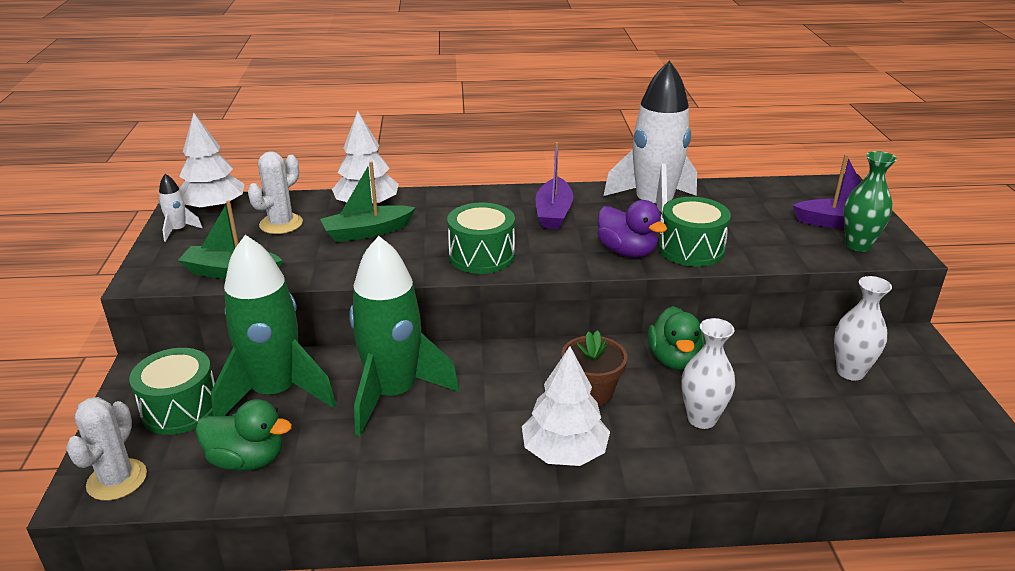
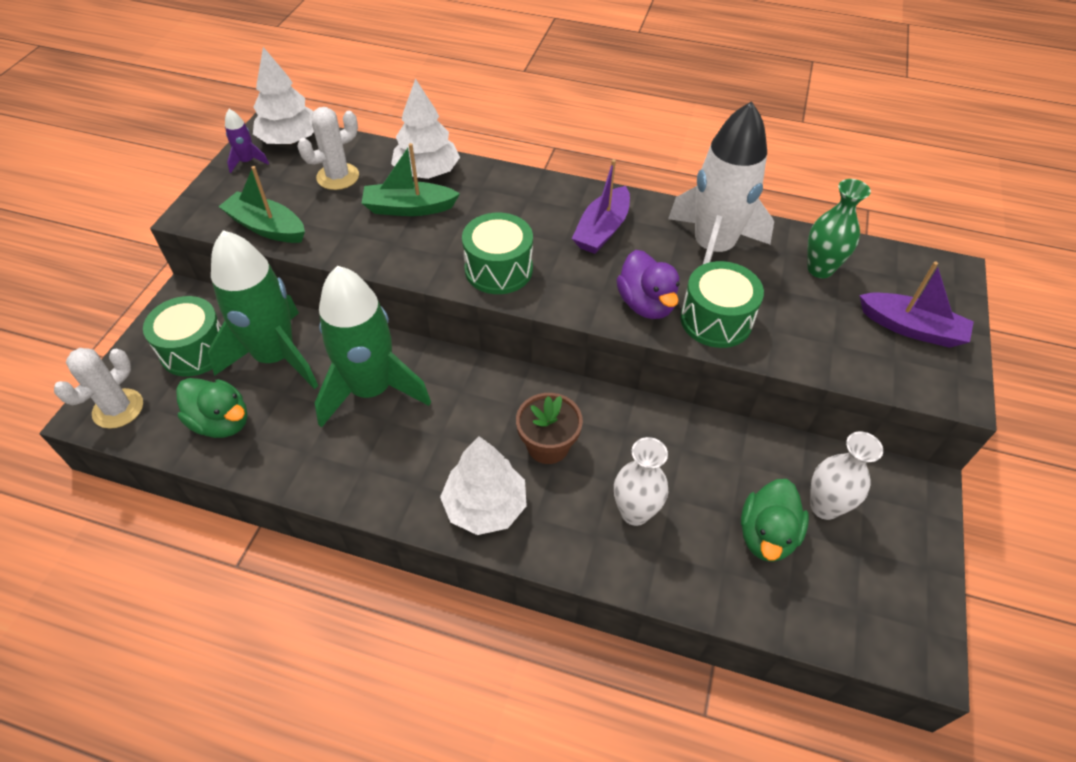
camera: 20 degrees right, 20 degrees up
white rocket [159,174,203,242] -> purple rocket [225,109,269,173]
green duck [648,306,705,370] -> green duck moved to [741,479,809,562]
green vase [844,151,897,252] -> green vase moved to [807,179,871,278]

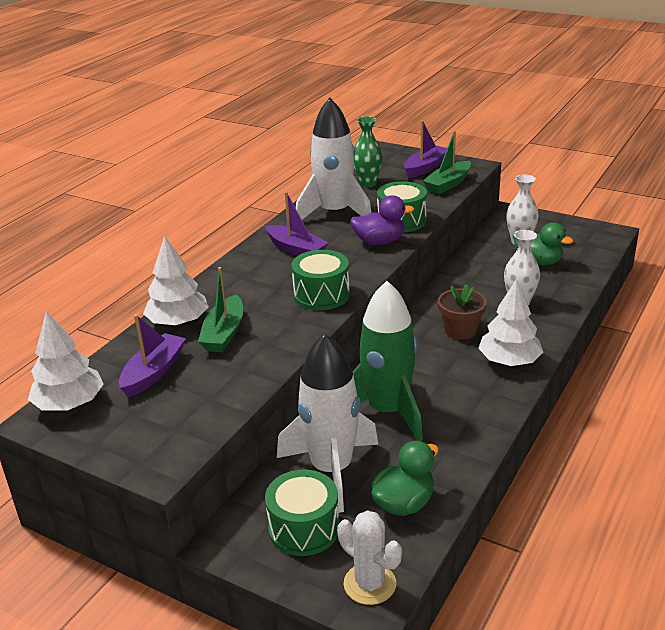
camera: 75 degrees left, 20 degrees down
green rocket [208,230,318,389] -> white rocket [277,333,378,513]
green boat [218,166,305,243] -> green boat moved to [423,131,471,194]
purple rocket [225,109,269,173] -> none
white cactus [297,107,359,190] -> purple boat [119,314,186,397]

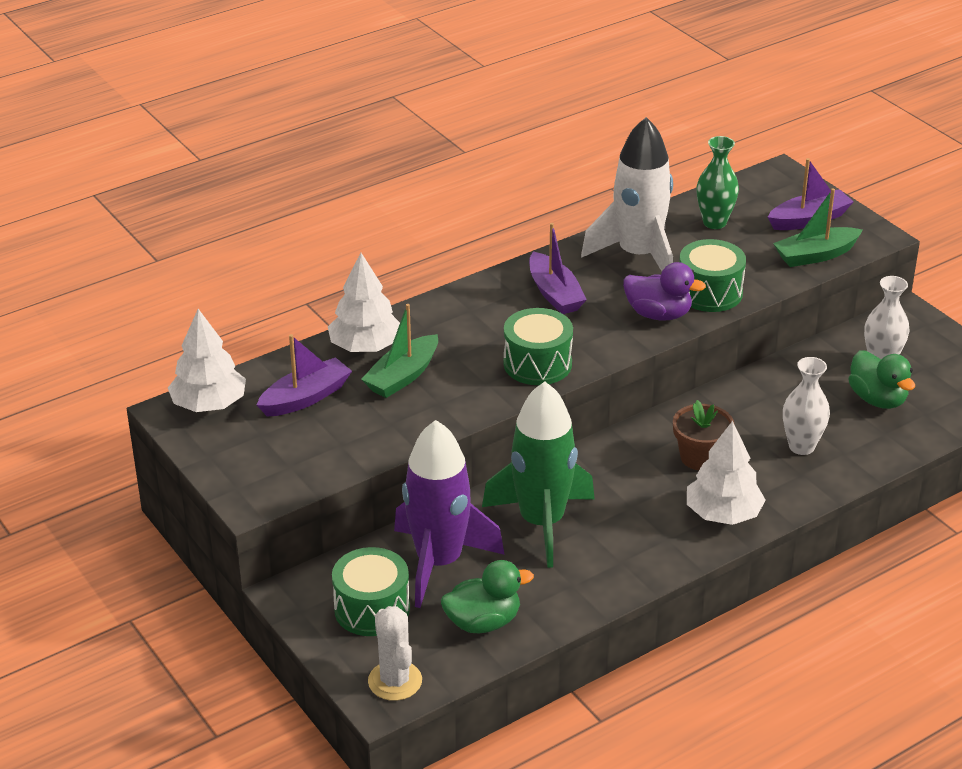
camera: 25 degrees right, 5 degrees up
white rocket [277,333,378,513] -> purple rocket [394,420,505,608]

